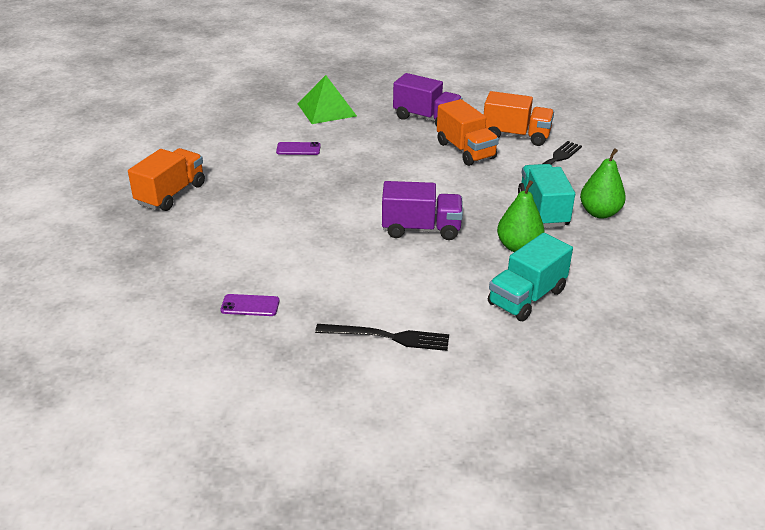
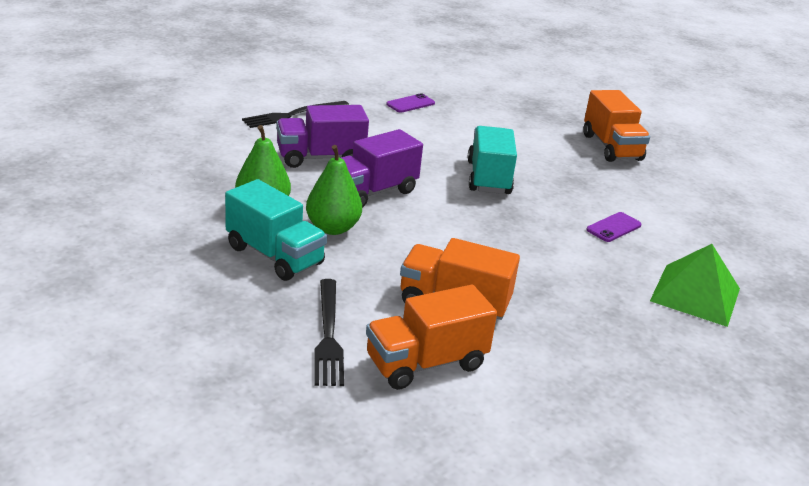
camera: 135 degrees right, 5 degrees down
purple truck [393,73,462,127] -> purple truck moved to [276,105,369,168]
turquoise truck [488,233,573,321] -> turquoise truck moved to [468,126,517,194]
green pear [580,148,626,219] -> green pear moved to [306,145,362,235]

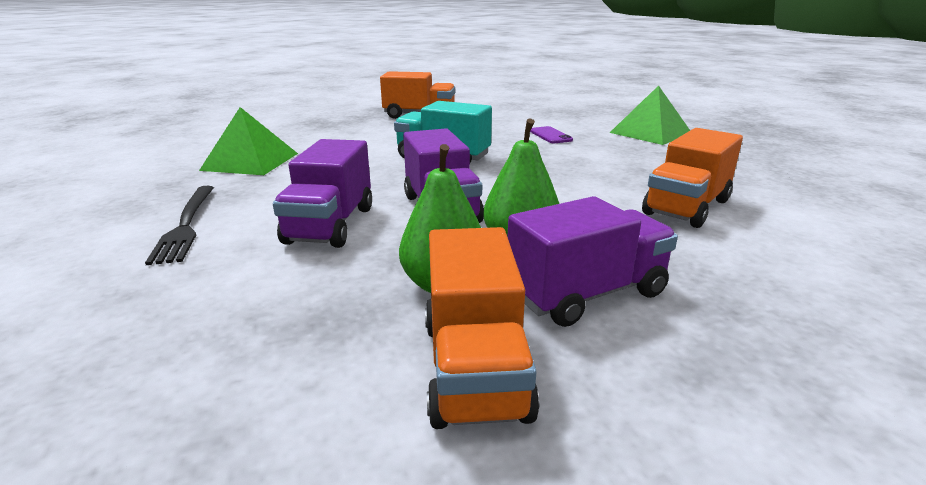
camera: 65 degrees left, 5 degrees down
turquoise truck [225,179,327,281] -> purple truck [508,196,678,327]
black fork [314,279,344,386] -> none
orange truck [366,285,497,390] -> orange truck moved to [425,227,540,429]
purple phone [386,93,435,113] -> green pyramid [199,107,298,175]

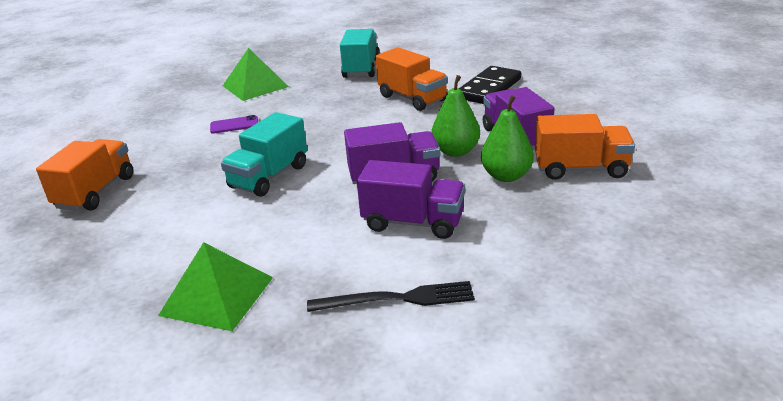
camera: 80 degrees left, 5 degrees up
none -> turquoise truck [340,29,380,78]
none -> black domino [459,66,521,104]

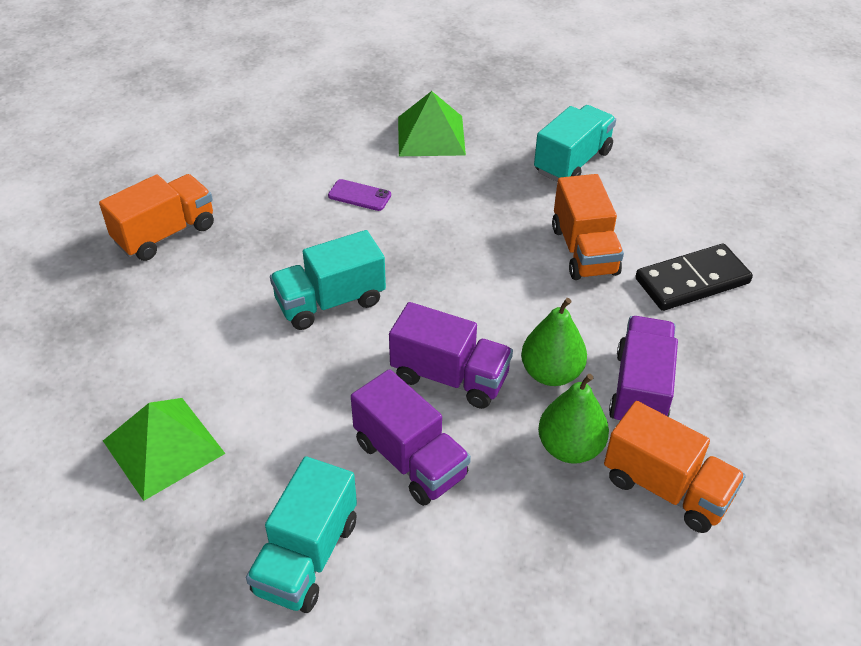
camera: 30 degrees right, 15 degrees up
black fork [307,281,475,312] -> turquoise truck [246,456,357,613]

